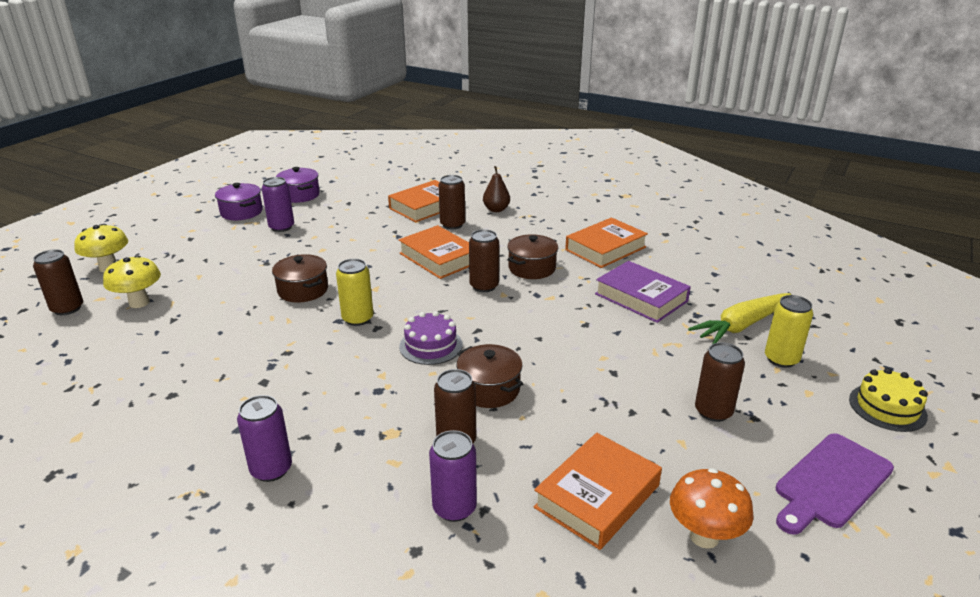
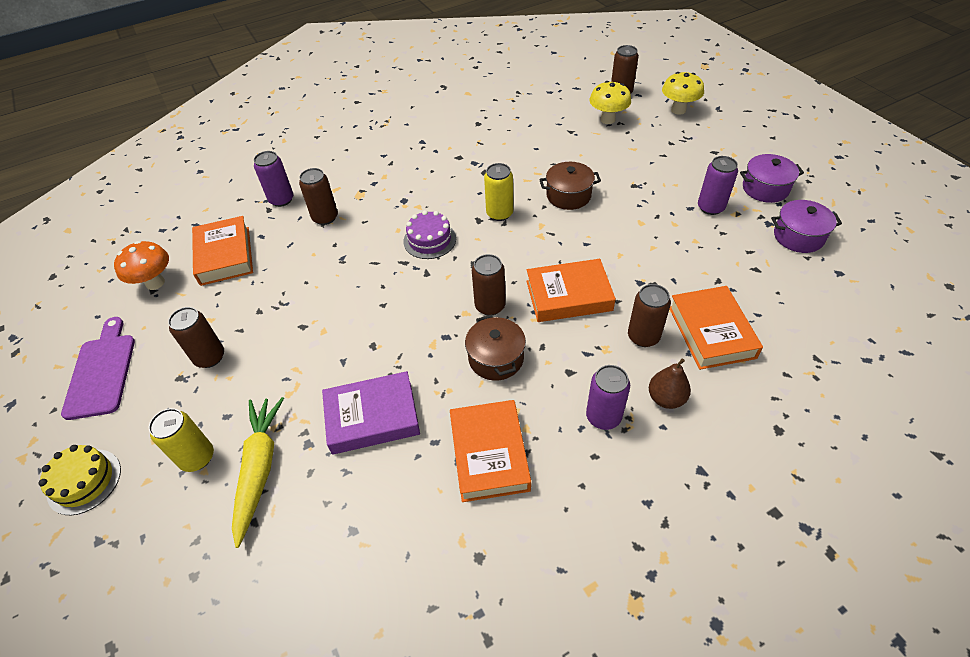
camera: 125 degrees right, 20 degrees up
purple can [237,395,292,482] -> purple can moved to [586,365,630,430]
brown pot [457,344,523,408] -> none

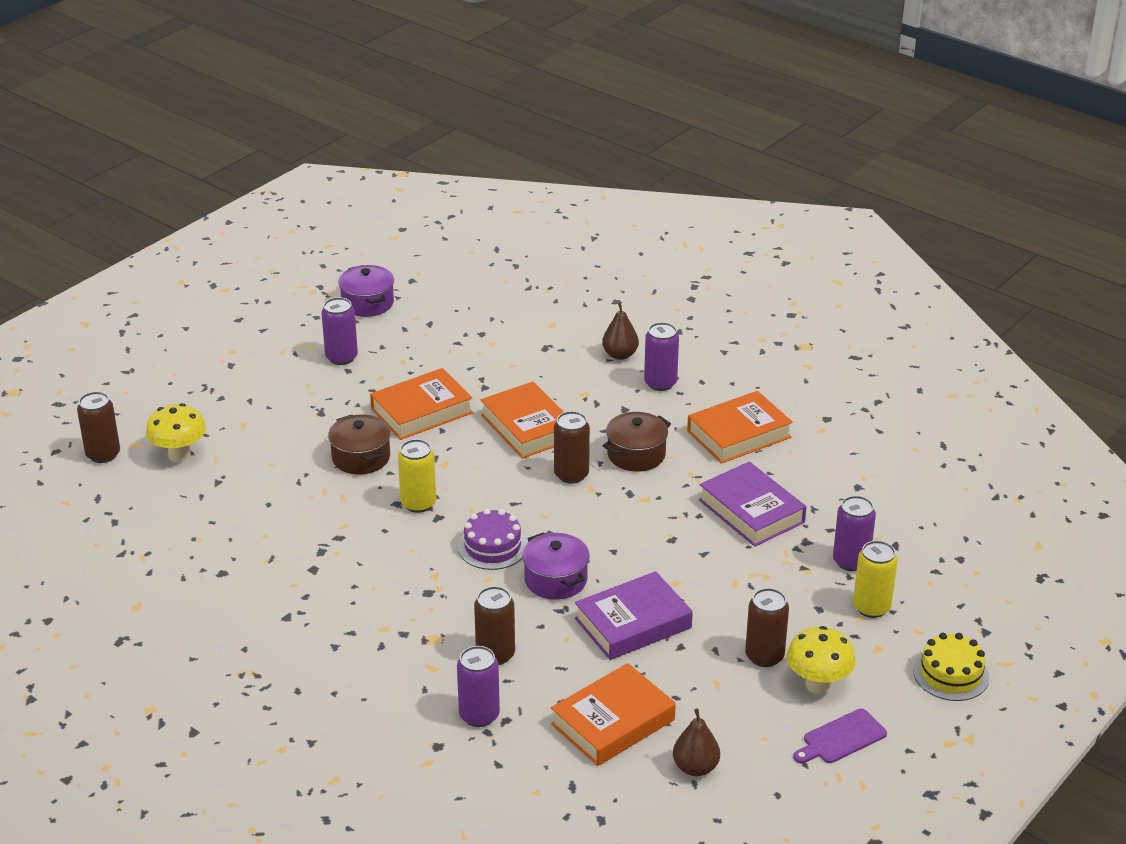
camera: 115 degrees left, 15 degrees down
purple cutting board [61,317,135,420] -> purple cutting board [793,709,887,763], size x0.65
orange mushroom [114,241,169,290] -> brown pear [673,708,720,776]
yellow carrot [232,397,284,548] -> purple can [833,496,876,571]
brown can [628,284,671,347] -> none
yellow mushroom [662,72,704,115] -> yellow mushroom moved to [786,626,856,694]
orange book [670,286,763,370] -> orange book moved to [370,368,473,440]
purple pot [740,154,804,203] -> purple pot moved to [522,532,590,600]
none -> purple book [575,571,693,660]

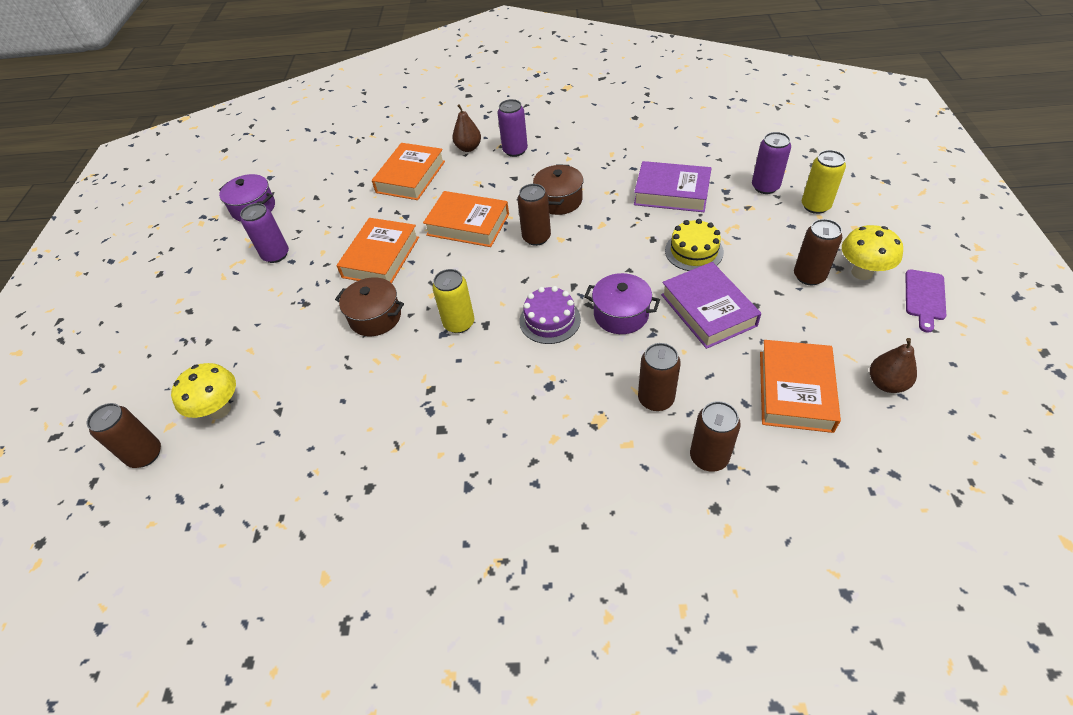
camera: 35 degrees left, 15 degrees up
purple can [457,646,500,727] -> brown can [690,401,741,472]
purple book [575,571,693,660] -> purple book turned 45 degrees counterclockwise [661,262,761,349]
orange book [687,391,793,464] -> orange book moved to [372,143,445,200]
yellow cake [913,633,989,701] -> yellow cake moved to [665,219,724,271]

